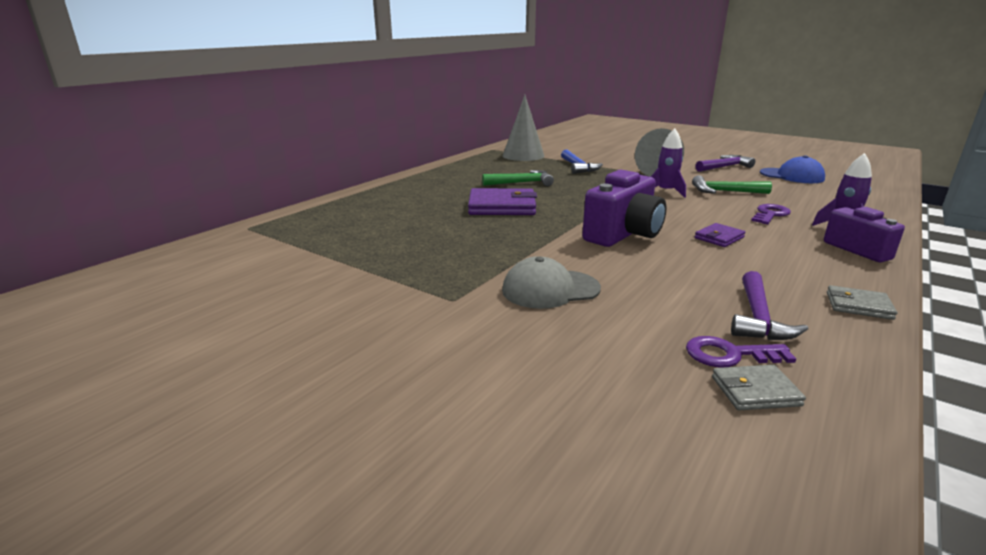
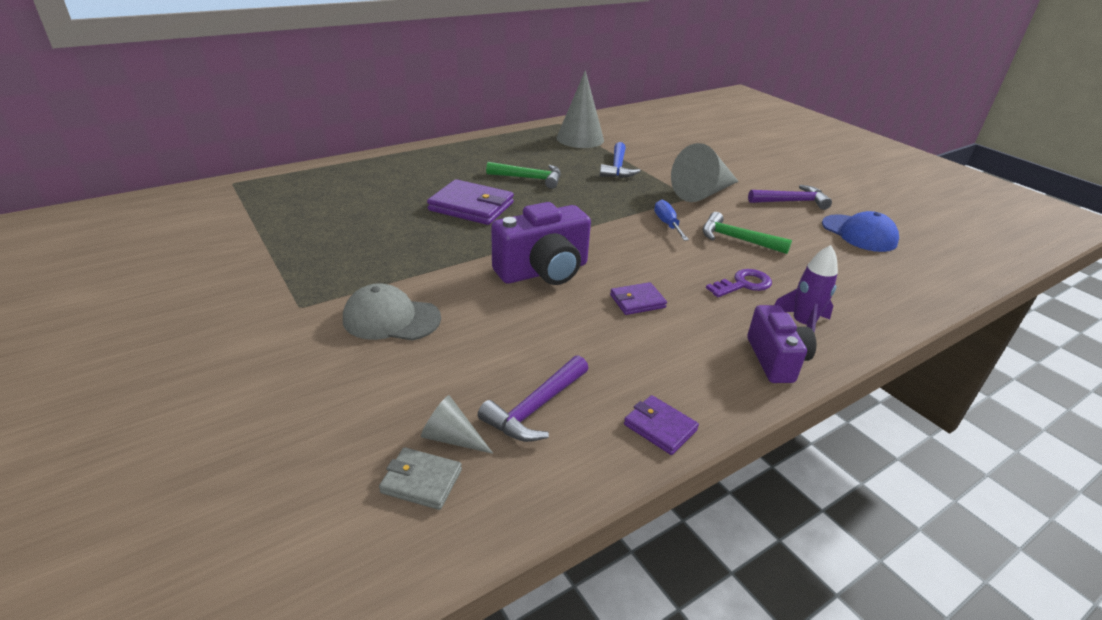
camera: 20 degrees right, 10 degrees up
purple rocket [651,129,686,198] -> blue screwdriver [654,200,689,241]
purple key [686,336,796,368] -> grey cone [421,395,493,454]
grey wallet [827,285,897,320] -> purple wallet [624,395,699,455]

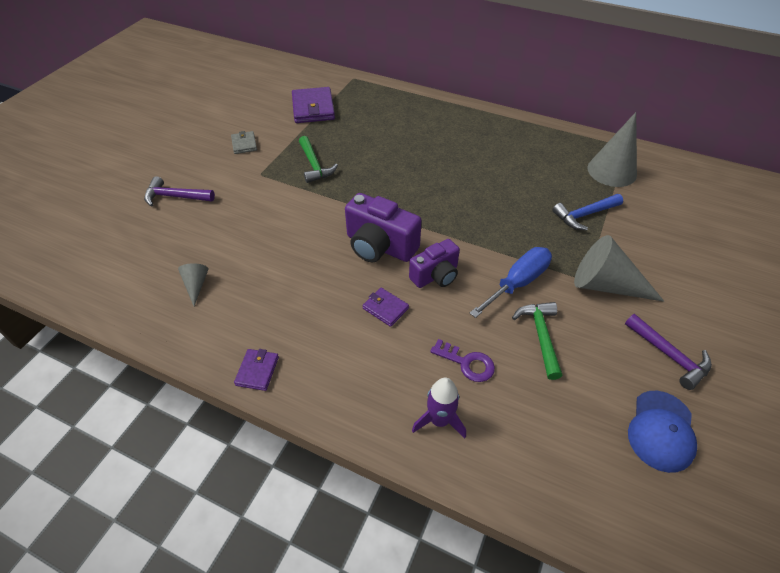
camera: 60 degrees right, 15 degrees up
grey cap [343,283,441,341] -> none
grey wallet [379,447,462,510] -> grey wallet moved to [231,131,257,154]
purple wallet [427,179,514,225] -> purple wallet moved to [292,87,335,123]
purple hammer [478,355,589,442] -> purple hammer moved to [144,176,215,207]
green hammer [486,162,561,189] -> green hammer moved to [299,136,338,183]
blue screwdriver [654,200,689,241] -> blue screwdriver [469,247,552,318], size x1.62
purple camera [747,305,816,383] -> purple camera moved to [409,239,460,288]

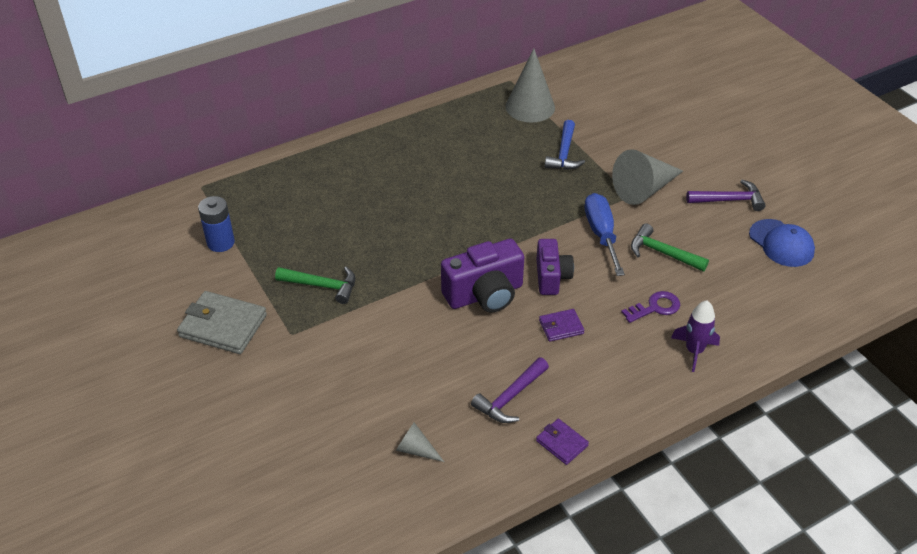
camera: 55 degrees left, 5 degrees down
purple hammer [144,176,215,207] -> purple hammer moved to [471,357,549,423]
grey wallet [231,131,257,154] -> grey wallet [177,291,267,354], size x1.87
purple wallet [292,87,335,123] -> blue battery [198,196,235,252]

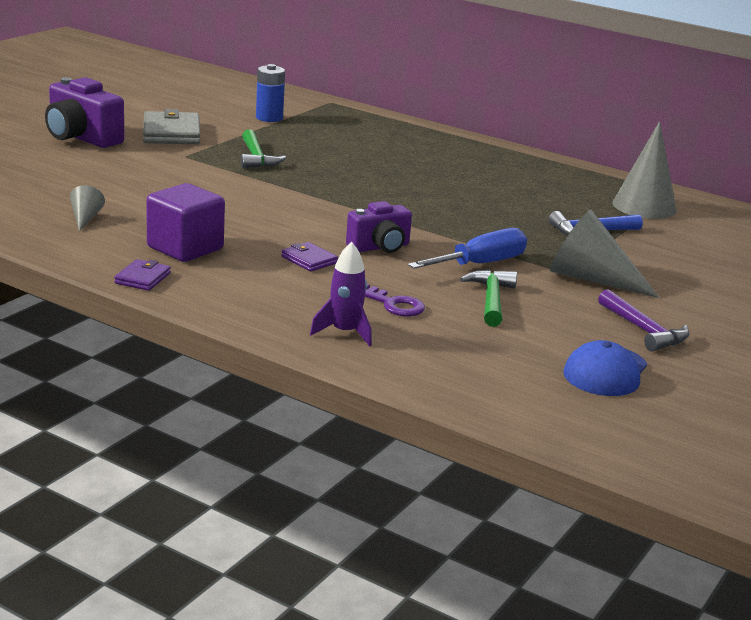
camera: 60 degrees right, 20 degrees down
purple camera [441,239,524,312] -> purple camera moved to [45,77,124,148]
purple hammer [471,357,549,423] -> purple cube [147,183,225,262]

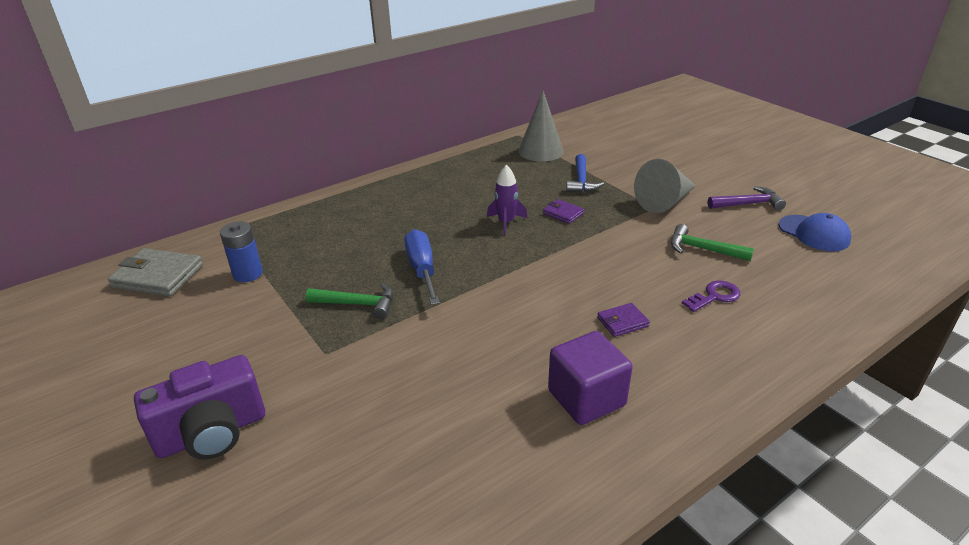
camera: 65 degrees left, 10 degrees up
grey cone [70,185,105,231] -> none
purple wallet [114,259,171,291] -> purple wallet moved to [543,199,584,224]
grey wallet [143,109,200,144] -> grey wallet moved to [108,248,203,296]
purple rocket [310,242,372,347] -> purple rocket moved to [487,165,528,236]
purple camera [346,201,412,253] -> none
blue screwdriver [408,228,527,269] -> blue screwdriver moved to [404,229,440,305]

